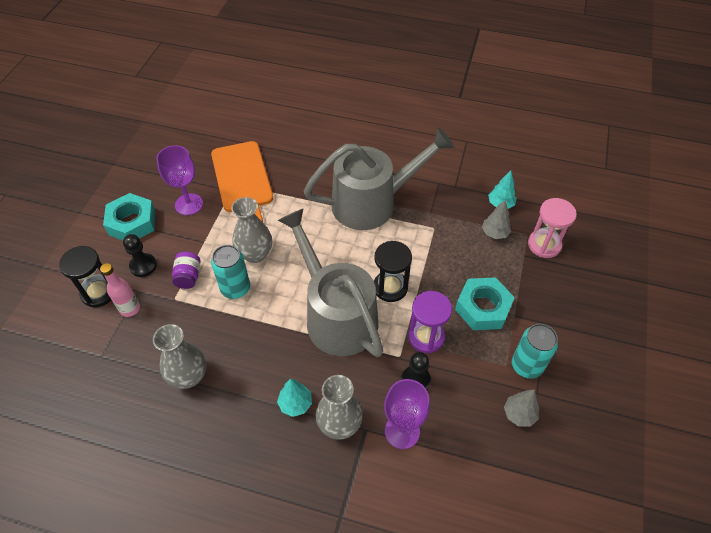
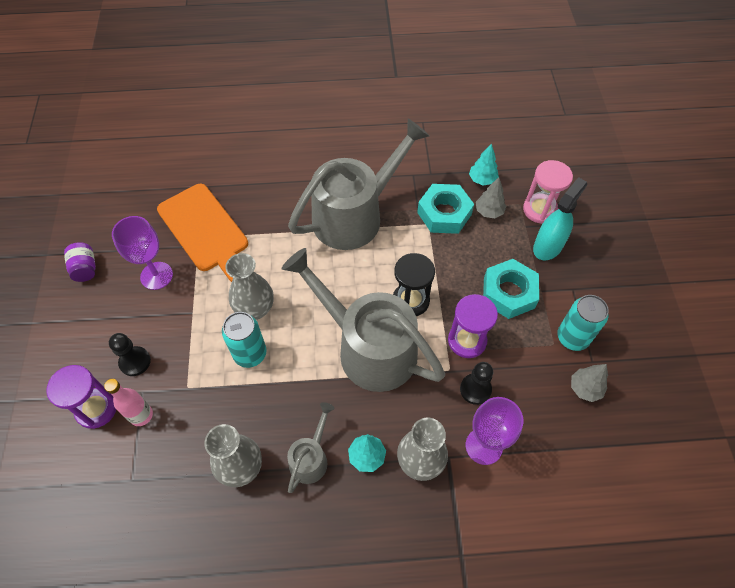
camera: 20 degrees left, 5 degrees up
black hourglass [59,246,111,307] -> purple hourglass [46,365,116,429]
turquoise nut [103,193,156,240] -> turquoise nut moved to [417,184,474,234]
purple jar [172,251,201,289] -> purple jar moved to [64,242,96,282]
none -> grey watering can [287,402,335,493]
none -> turquoise spray bottle [533,177,587,261]

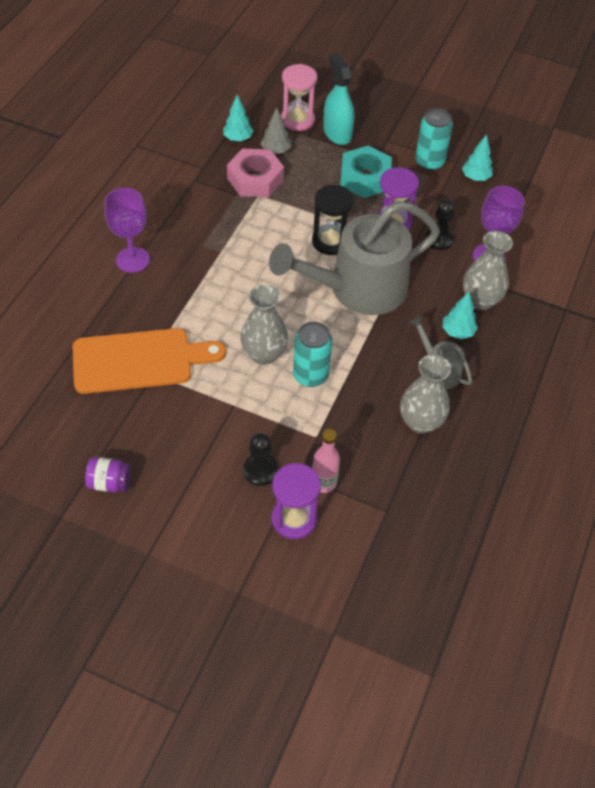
camera: 65 degrees left, 5 degrees down
purple goblet [112,216,173,290] -> purple goblet moved to [104,188,150,273]
grey watering can [288,119,430,250] -> none
turquoise nut [417,184,474,234] -> pink nut [227,149,284,197]
grey tree [571,364,608,402] -> turquoise tree [462,134,493,181]

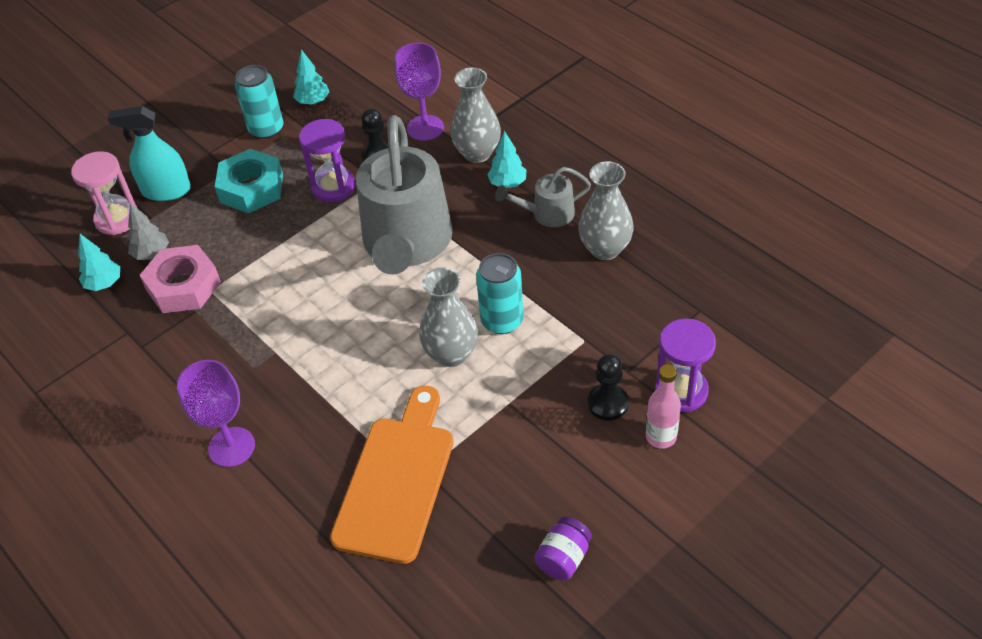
camera: 60 degrees left, 5 degrees down
black hourglass [312,185,354,255] -> none
pink bottle [312,429,340,493] -> pink bottle moved to [646,364,681,449]

